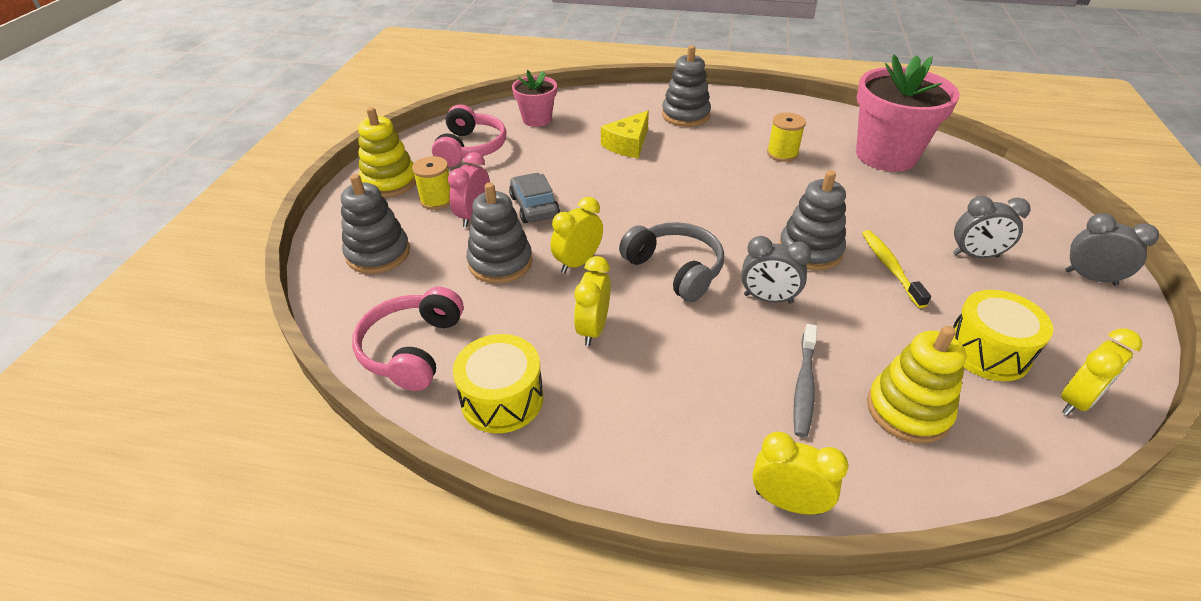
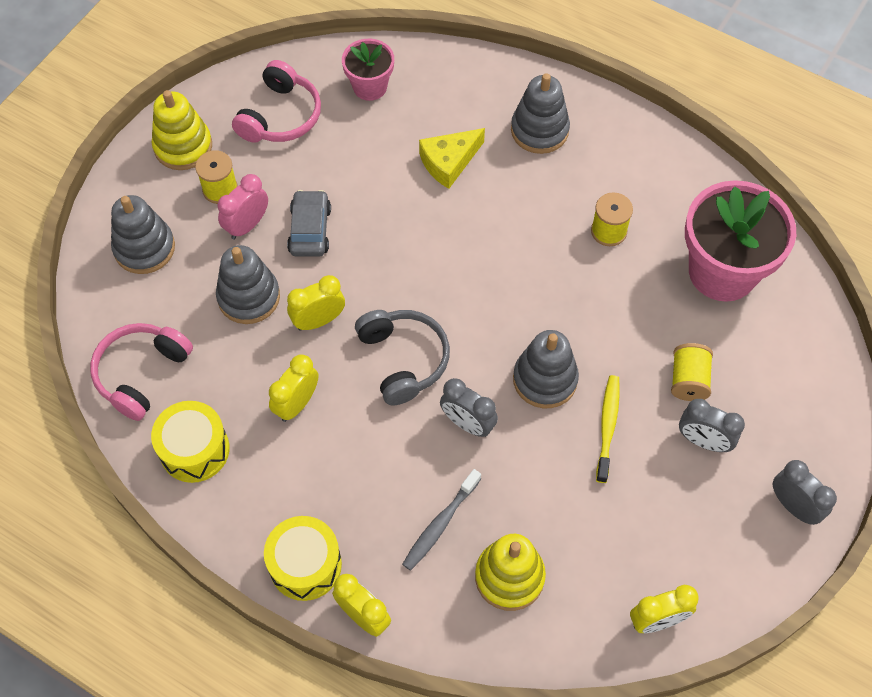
camera: 20 degrees right, 20 degrees up
yellow drum [953,290,1053,381] -> yellow drum moved to [264,516,342,601]
none -> yellow spool [671,343,713,401]

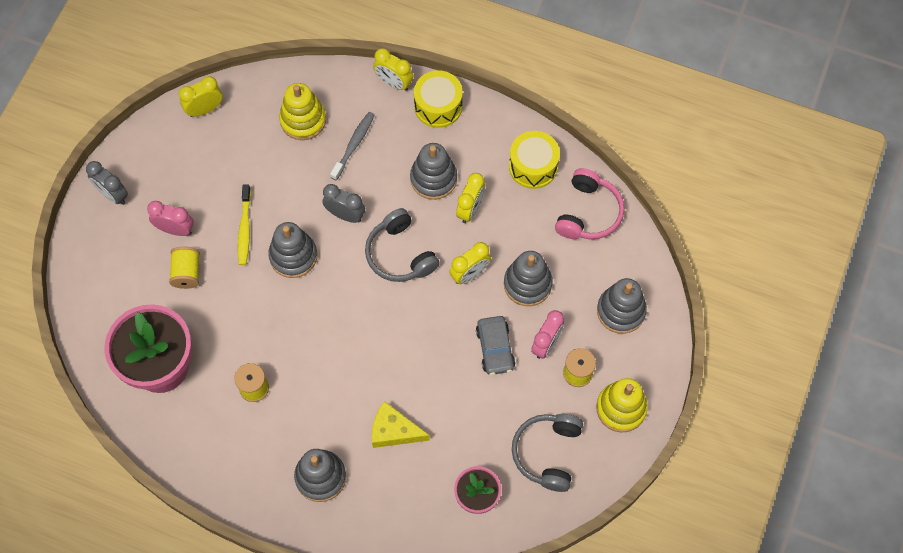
camera: 170 degrees right, 5 degrees up
pink headphones [232,60,321,143] -> grey headphones [512,414,583,492]
yellow cheese [419,128,485,189] -> yellow cheese turned 120 degrees counterclockwise [372,401,430,448]
grey clock [679,399,745,452] -> pink clock [147,201,194,236]
none -> grey stacking toy [410,143,457,200]

